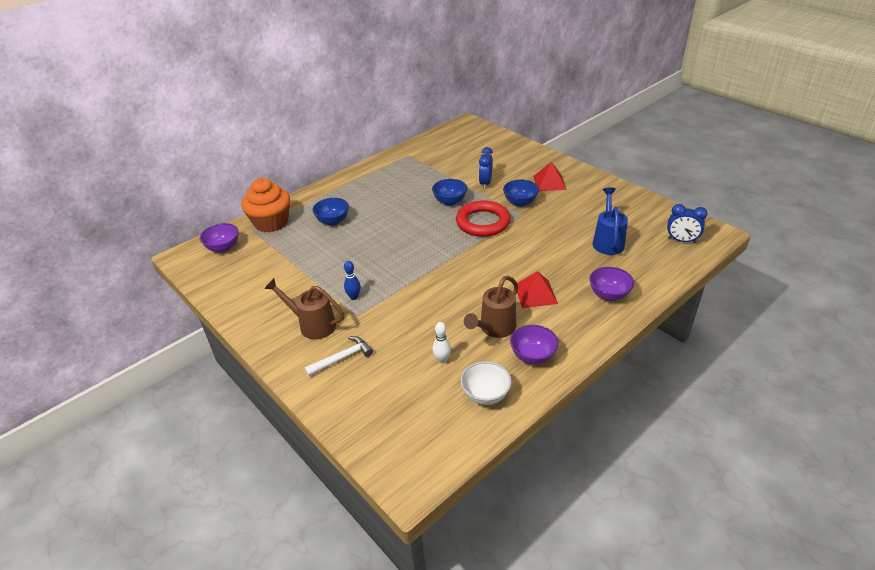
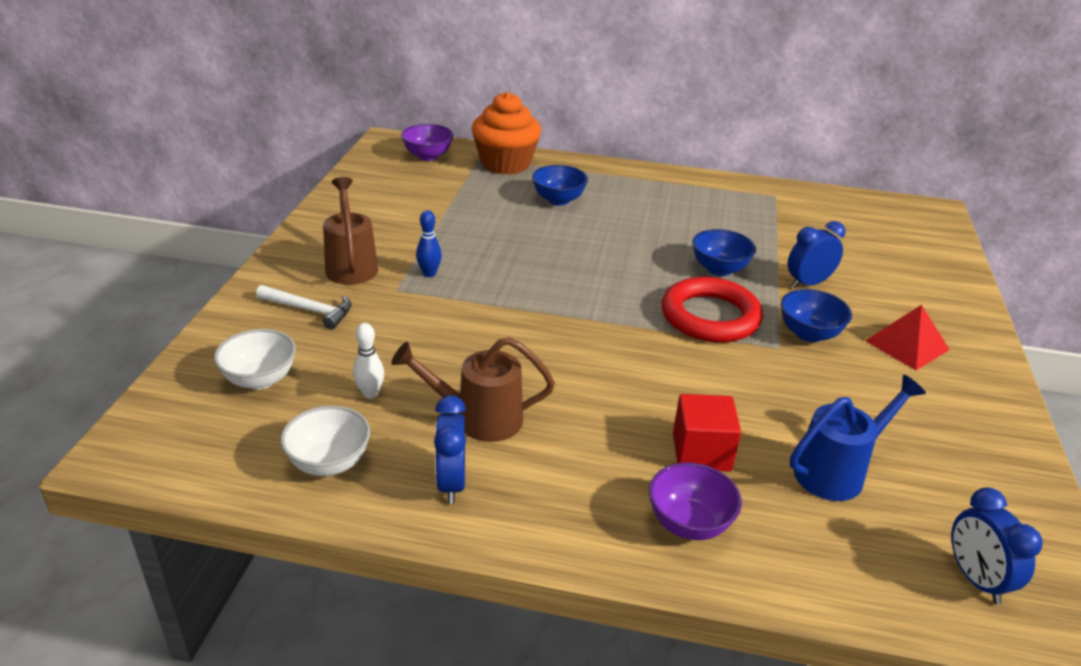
camera: 50 degrees right, 5 degrees down
purple bowl [510,325,559,364] -> blue clock [434,395,466,504]
red pyramid [517,271,558,308] -> none
none -> white bowl [214,329,296,390]
none -> red cube [673,394,741,472]

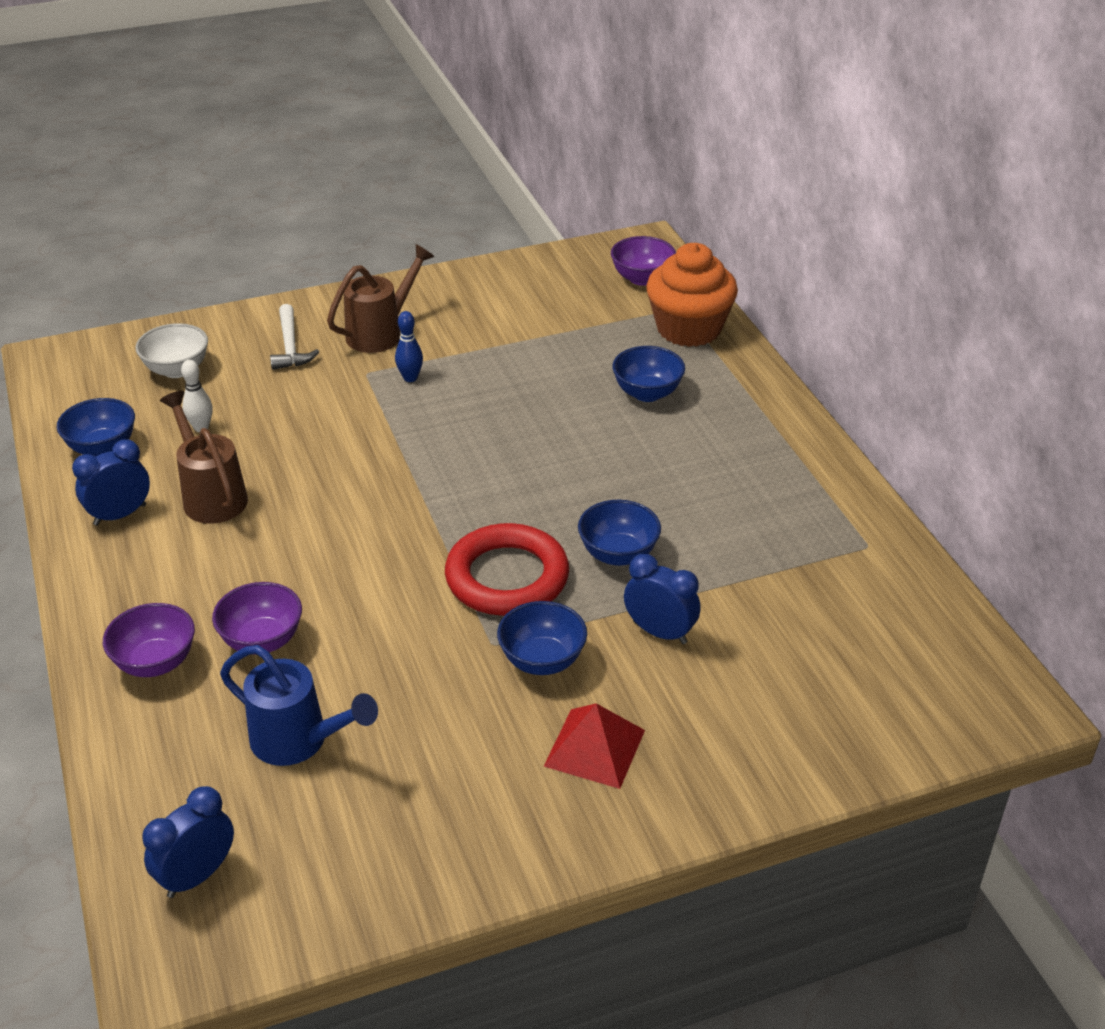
camera: 60 degrees right, 5 degrees up
white bowl [280,406,370,476] -> blue bowl [57,398,135,457]
red cube [673,394,741,472] -> purple bowl [212,582,302,655]

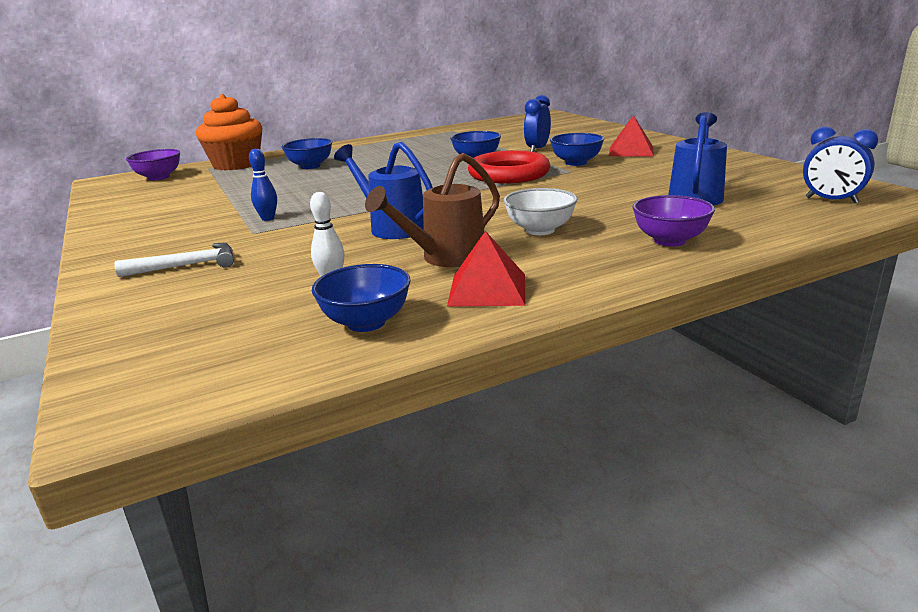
camera: 95 degrees left, 15 degrees down
blue clock [72,439,150,526] -> red pyramid [447,231,525,307]
white bowl [135,323,208,378] -> white bowl moved to [504,188,577,235]
purple bowl [212,582,302,655] -> none
brown watering can [327,244,434,353] -> none
none -> blue watering can [334,142,433,239]

